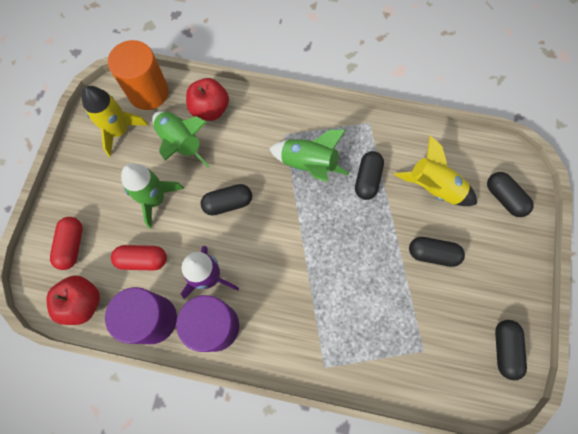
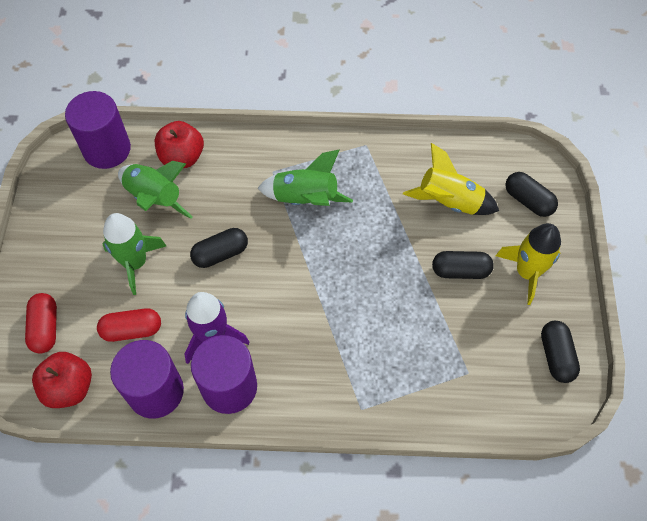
camera: 10 degrees left, 10 degrees down
yellow rocket [82,86,148,157] -> yellow rocket moved to [496,223,561,305]
orange cylinder [108,40,169,110] -> purple cylinder [65,91,131,169]
black capsule [355,151,384,200] -> none

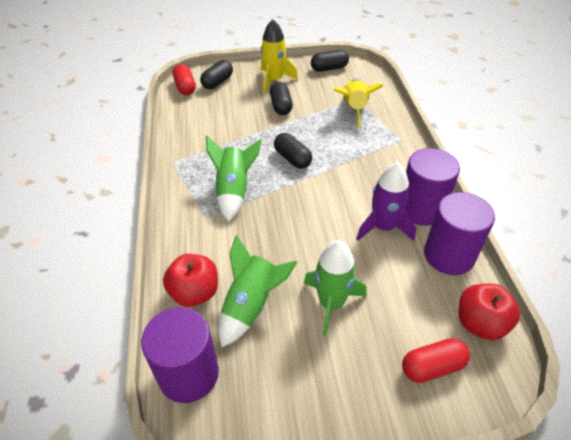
camera: 100 degrees left, 15 degrees down
red capsule [97,308,161,342] -> red capsule moved to [173,64,196,95]
black capsule [190,228,248,268] -> black capsule moved to [274,133,312,169]
yellow rocket [403,143,499,215] -> yellow rocket moved to [334,79,383,129]

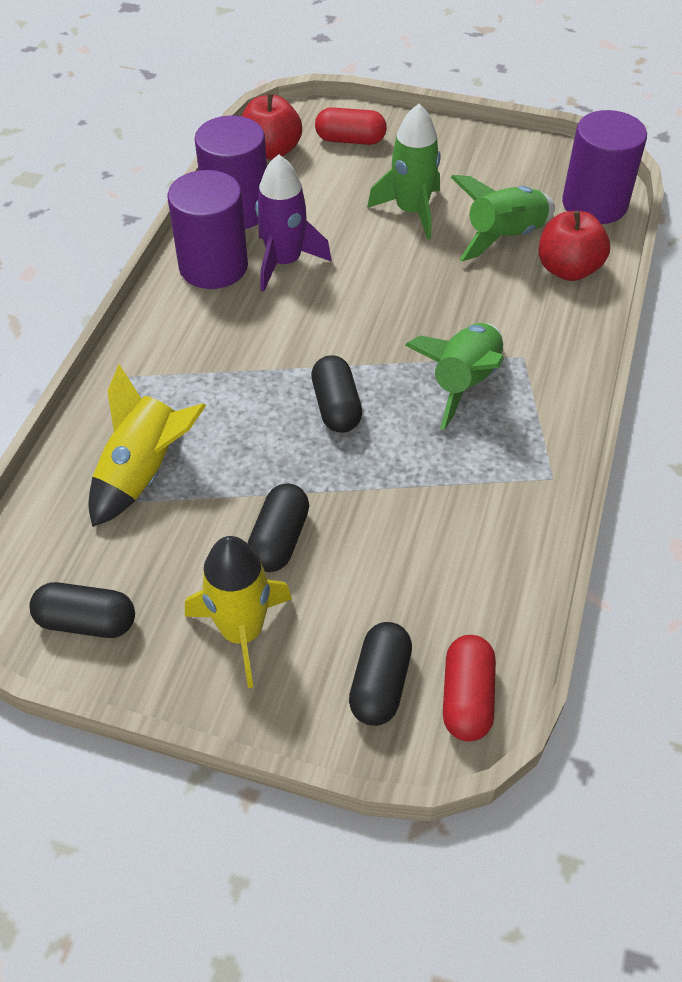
camera: 155 degrees left, 5 degrees up
black capsule [200,60,233,89] -> black capsule turned 45 degrees counterclockwise [349,622,412,726]

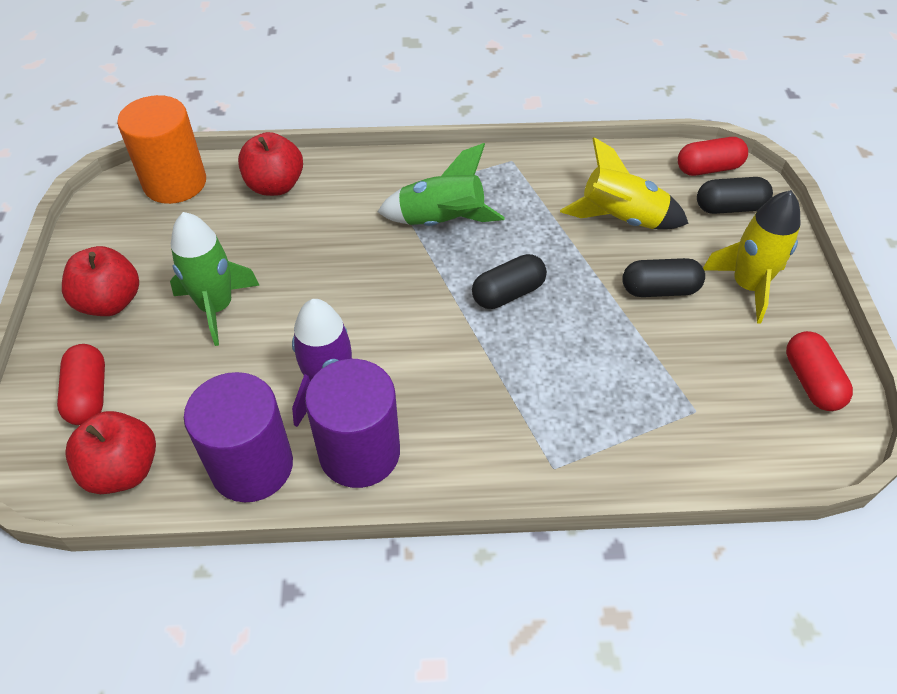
camera: 110 degrees left, 0 degrees up
black capsule [29,582,135,638] -> red capsule [786,331,853,411]
yellow rocket [88,364,206,527] -> yellow rocket moved to [560,137,689,229]
green rocket [451,175,555,261] -> none
purple cylinder [562,110,647,224] -> orange cylinder [117,95,206,204]
none -> red apple [62,246,139,316]

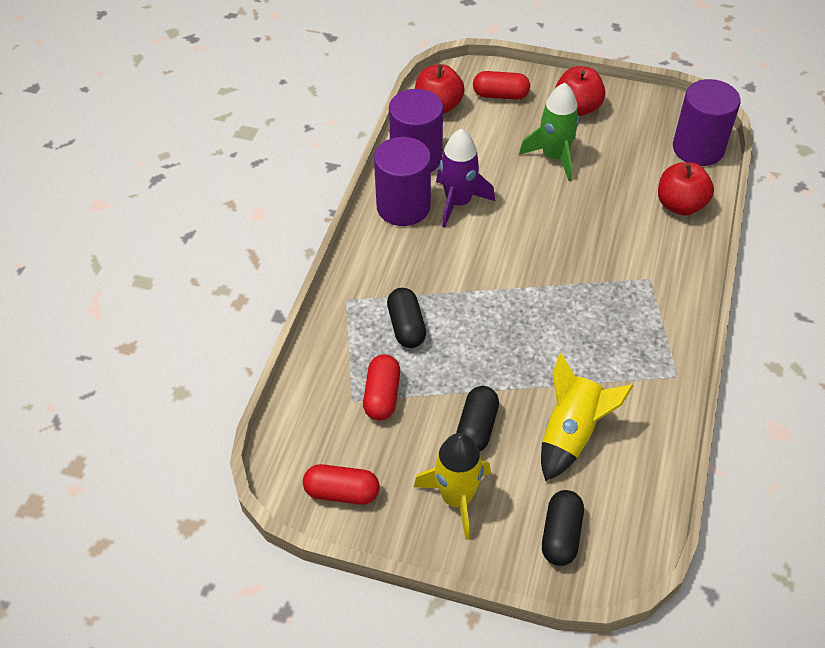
camera: 110 degrees right, 0 degrees up
orange cylinder [117,95,206,204] -> purple cylinder [673,79,741,166]
green rocket [378,143,505,226] -> none
black capsule [472,254,547,309] -> black capsule moved to [387,288,426,348]
red capsule [678,137,748,176] -> red capsule moved to [363,354,400,420]

